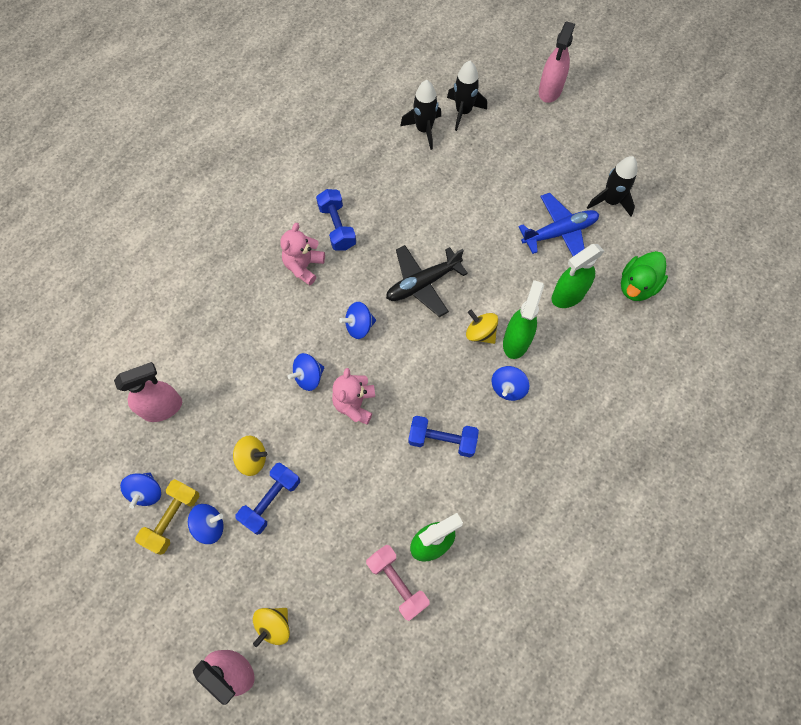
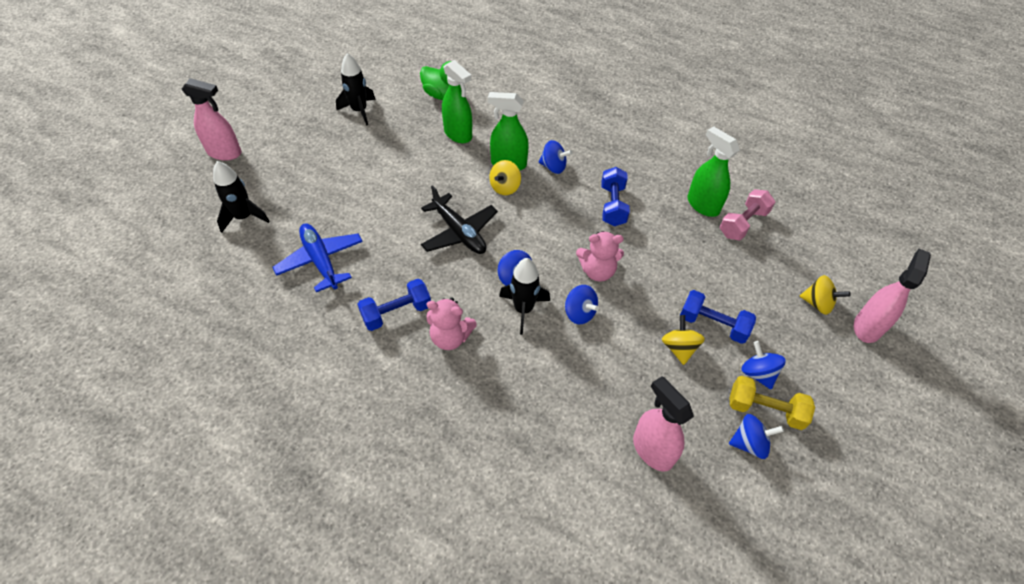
camera: 100 degrees left, 15 degrees down
black rocket [400,80,441,150] -> black rocket moved to [499,258,550,335]
blue plane [518,193,599,256] -> blue plane moved to [272,223,363,292]

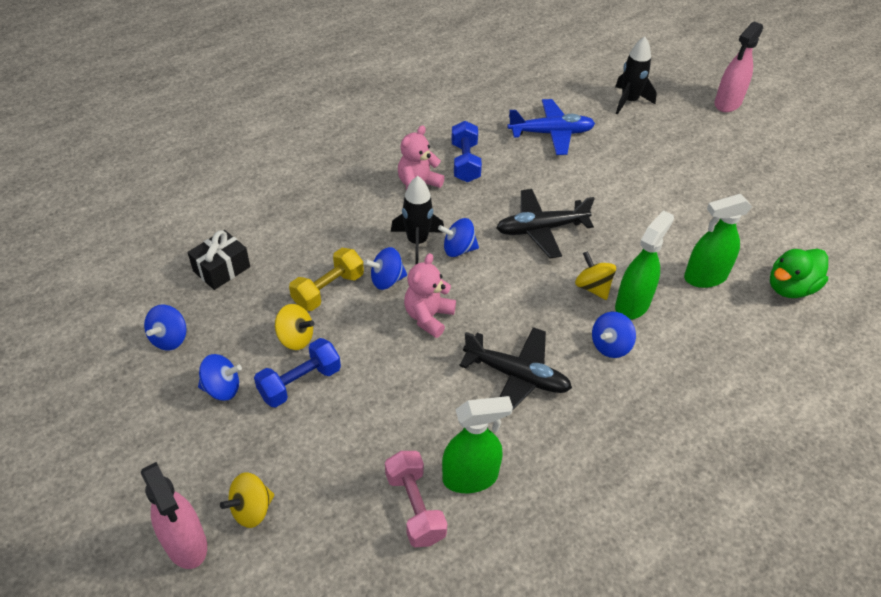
camera: 115 degrees right, 5 degrees down
black rocket [336,53,376,126] -> none
blue dumbbell [601,167,630,226] -> black plane [459,327,572,417]
pink spray bottle [633,376,694,472] -> black gift [187,230,250,290]
yellow dumbbell [729,376,815,430] -> yellow dumbbell moved to [289,248,364,311]

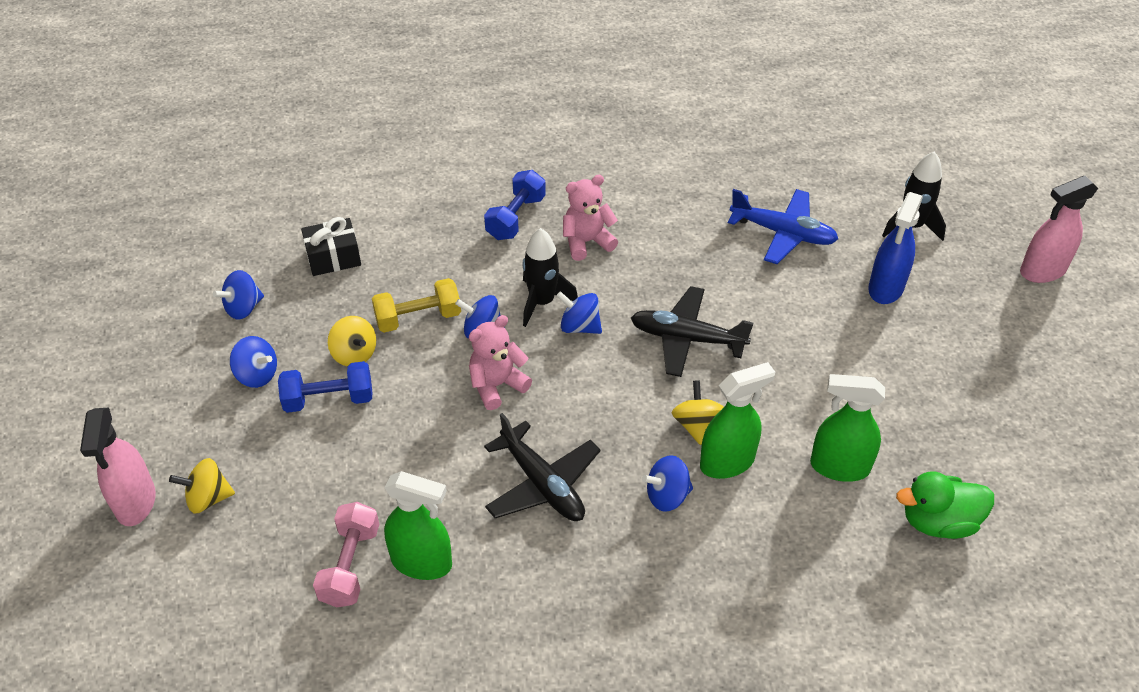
camera: 30 degrees right, 0 degrees up
blue dumbbell [451,121,482,182] -> blue dumbbell moved to [484,170,546,240]
none -> blue spray bottle [868,192,923,304]

